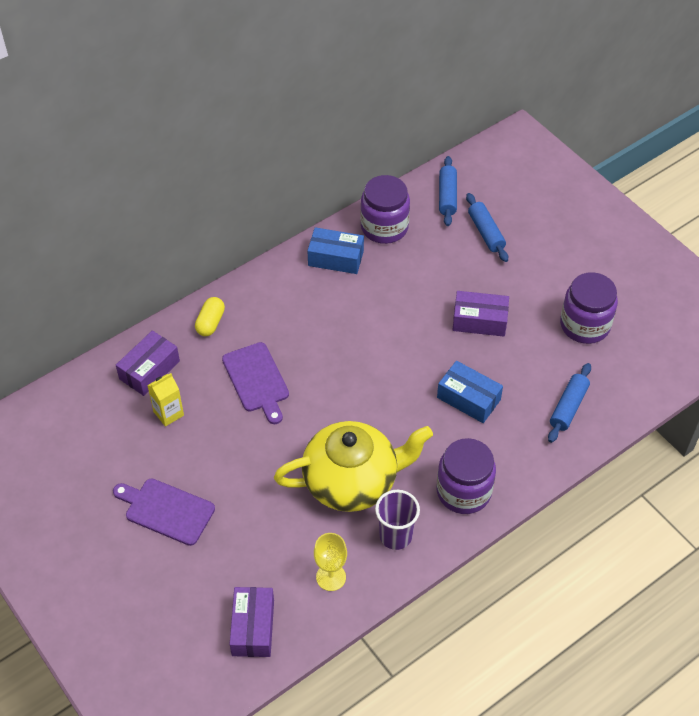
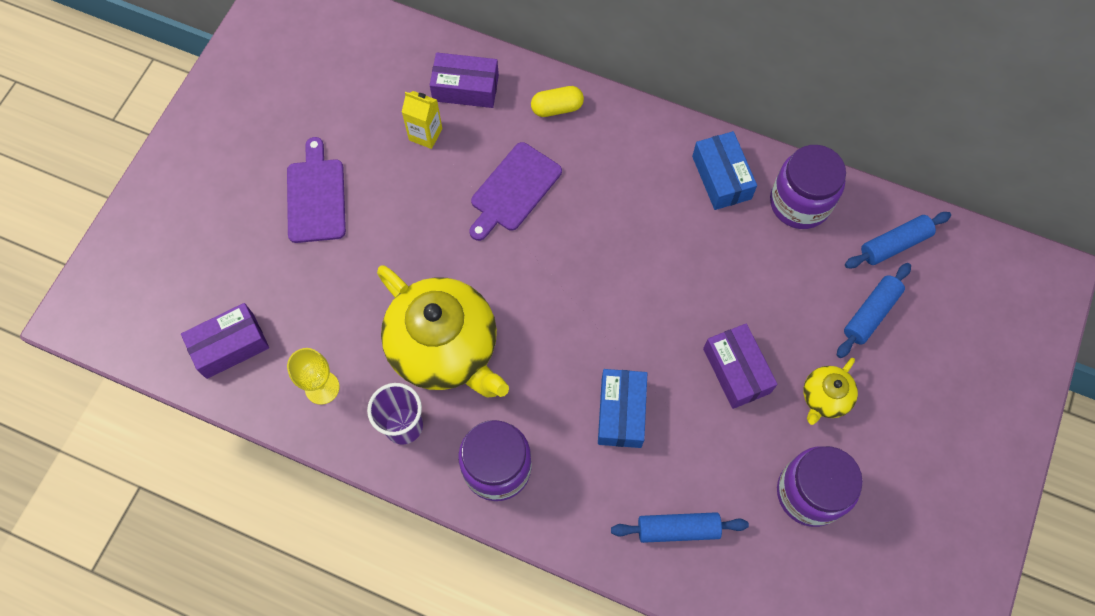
camera: 60 degrees right, 15 degrees up
none -> yellow teapot [803,358,858,425]

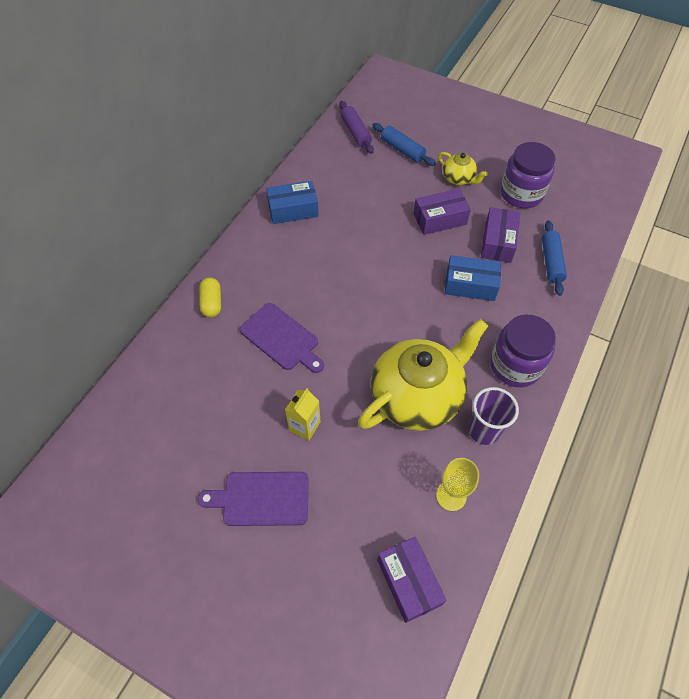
camera: 85 degrees left, 10 degrees down
yellow carton [402,91,442,149] -> yellow carton moved to [285,388,321,441]
purple box [430,53,499,108] -> purple box moved to [481,207,520,263]
purple jar [770,145,846,229] -> none
blue rolling pin [845,212,951,268] -> purple rolling pin [340,101,374,154]

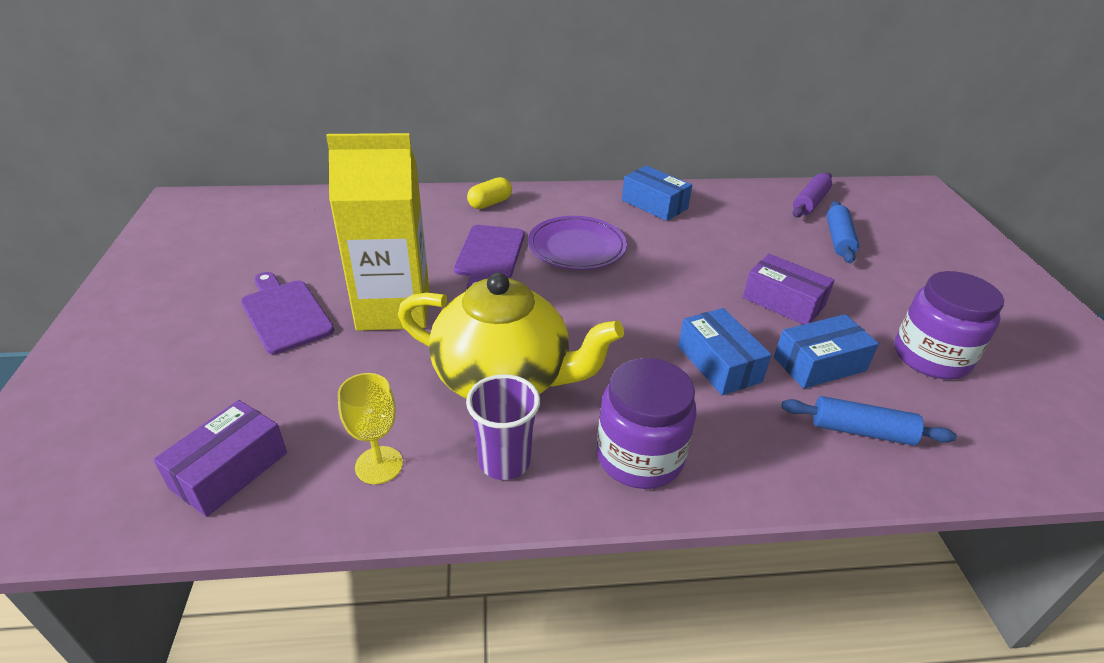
camera: 55 degrees right, 20 degrees down
yellow carton [285,388,321,441] -> yellow carton [326,133,429,331], size x2.27
yellow teapot [438,152,488,185] -> none
purple box [481,207,520,263] -> blue box [774,314,879,389]
blue rolling pin [542,220,567,296] -> blue rolling pin turned 45 degrees clockwise [781,396,956,445]
none -> purple plate [528,216,627,270]

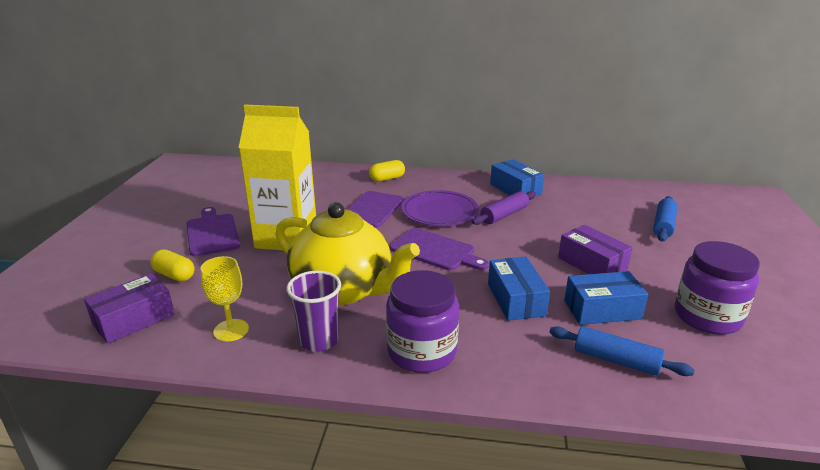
camera: 15 degrees right, 10 degrees down
purple rolling pin [793,172,832,218] -> purple rolling pin moved to [472,191,536,225]
none -> yellow capsule [150,249,195,282]
none -> purple cutting board [390,228,489,271]

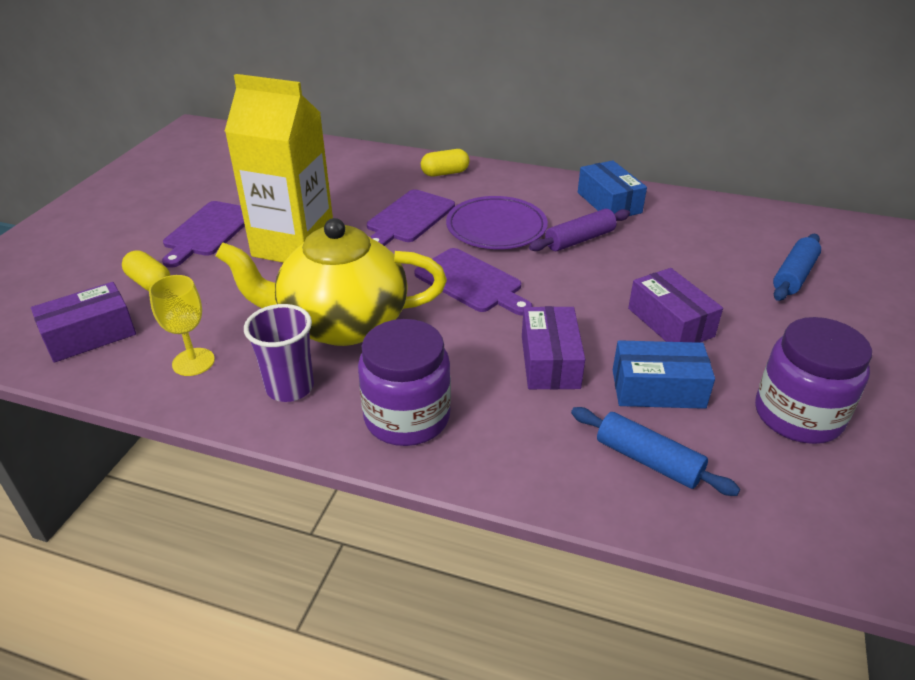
camera: 10 degrees right, 10 degrees up
purple cutting board [186,207,240,256] -> purple cutting board turned 150 degrees counterclockwise [162,201,245,268]
yellow teapot [275,202,420,305] -> yellow teapot turned 135 degrees clockwise [216,218,447,346]
blue box [488,257,550,321] -> purple box [522,306,585,390]

